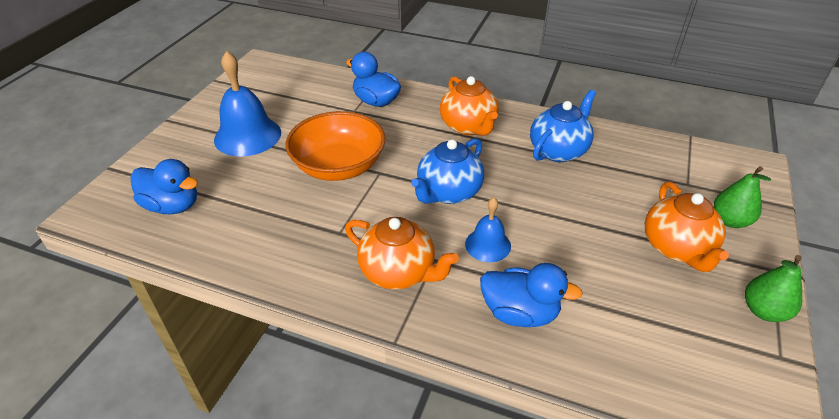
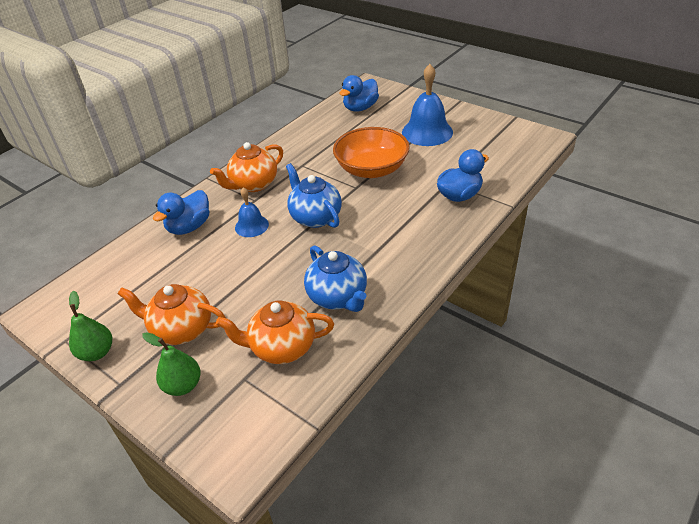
camera: 110 degrees right, 0 degrees up
orange teapot [440,76,499,136] -> orange teapot moved to [216,301,334,364]

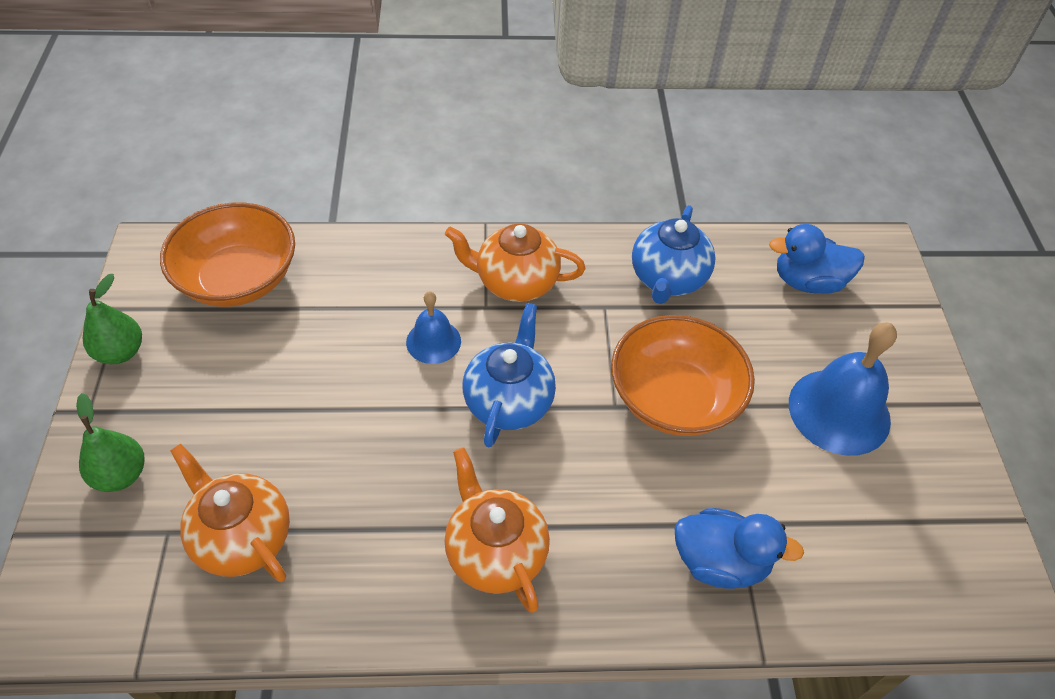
camera: 45 degrees right, 10 degrees up
orange teapot [118,284,226,345] -> orange teapot moved to [445,447,550,613]
blue duck [153,190,209,235] -> none
blue teapot [304,245,367,312] -> blue teapot moved to [632,205,716,304]
none -> orange bowl [160,202,295,307]

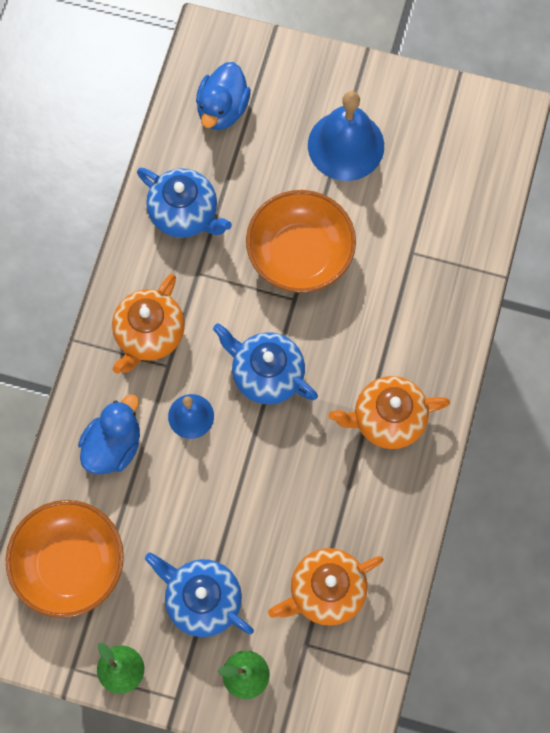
camera: 70 degrees left, 20 degrees up
blue duck [675,508,804,589] -> blue duck moved to [78,394,140,474]
none -> blue teapot [145,552,254,637]

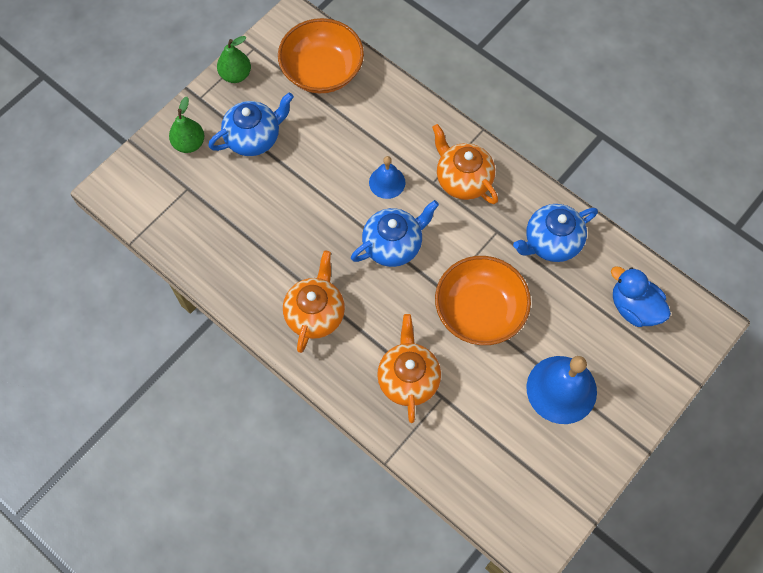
camera: 115 degrees right, 5 degrees down
blue duck [78,394,140,474] -> none
orange teapot [268,548,383,626] -> orange teapot moved to [377,314,441,423]

